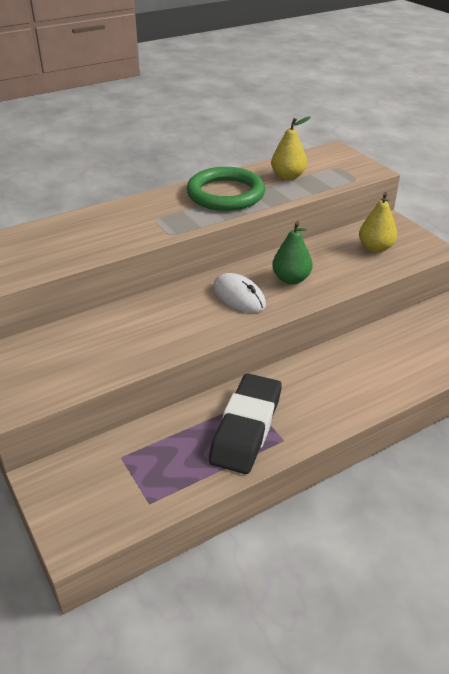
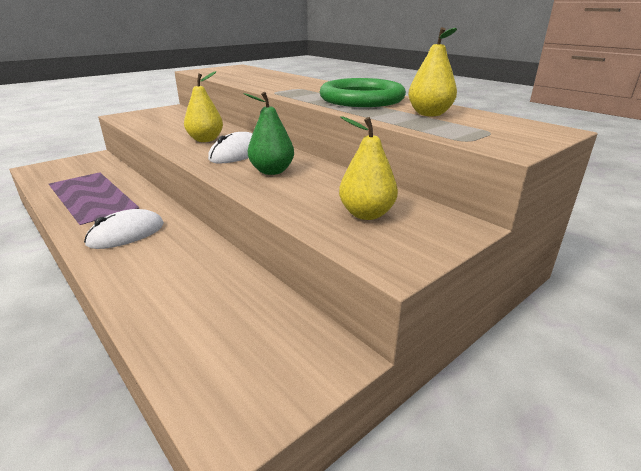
camera: 80 degrees right, 10 degrees down
black eraser [209,374,282,474] -> none
none -> white mouse [84,209,164,249]
none -> yellow pear [184,71,223,142]

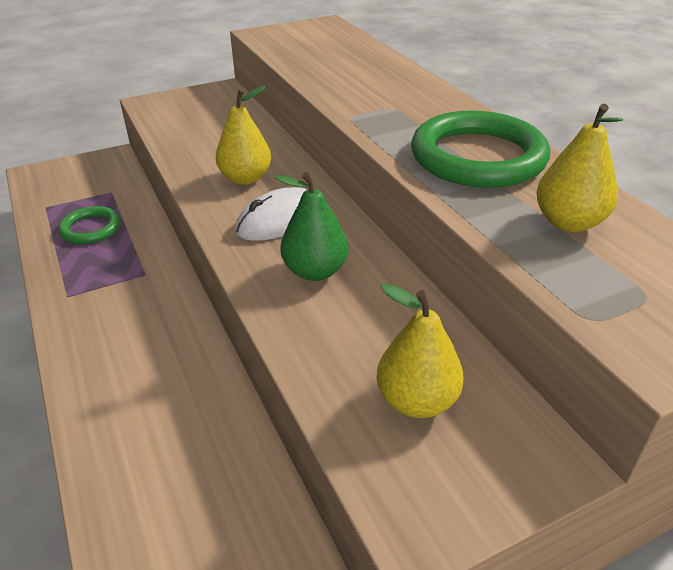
camera: 15 degrees right, 10 degrees up
white mouse [84,209,164,249] -> none
none -> green ring [58,206,121,244]

